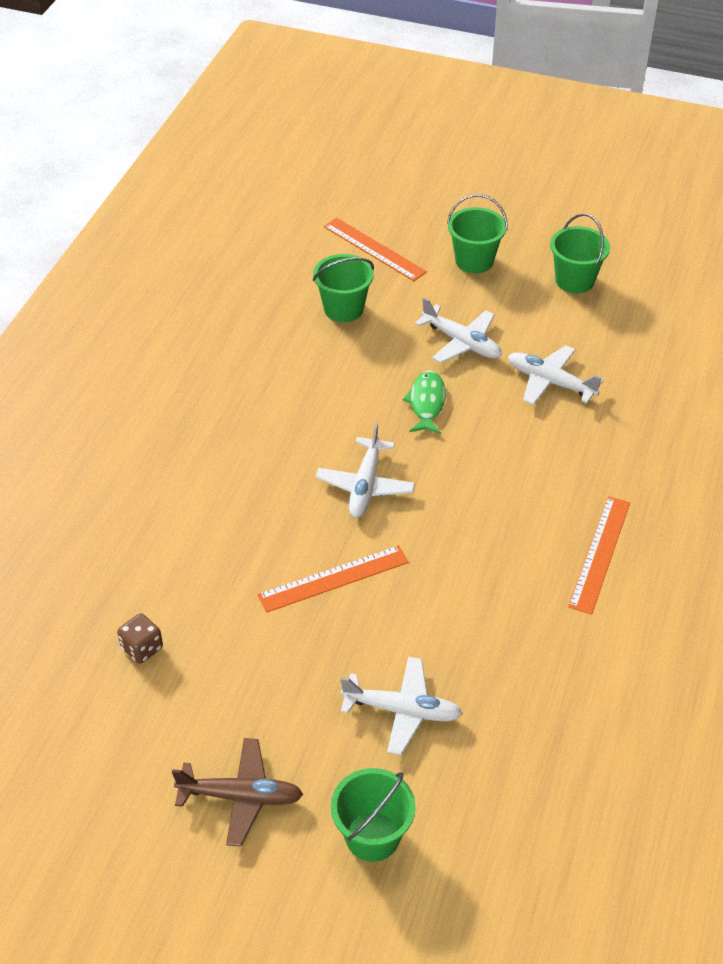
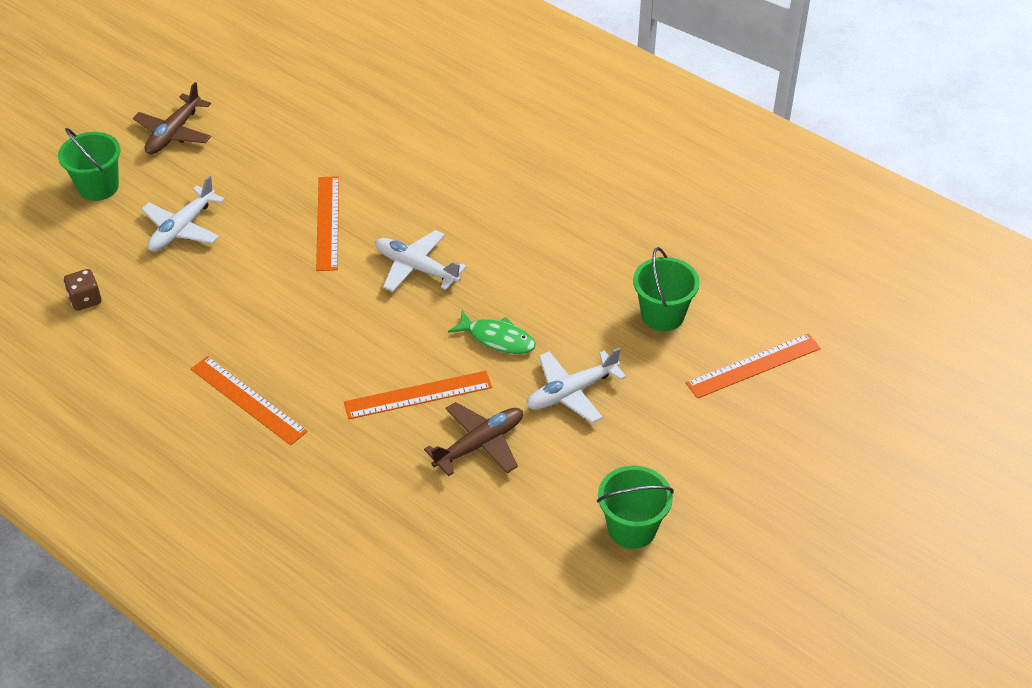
camera: 110 degrees right, 0 degrees up
brown dice [117,613,163,664] -> brown dice moved to [64,269,102,311]
green bucket [447,194,508,273] -> none
white plane [508,345,603,405] -> brown plane [424,402,523,476]
none -> orange ruler [344,371,492,419]

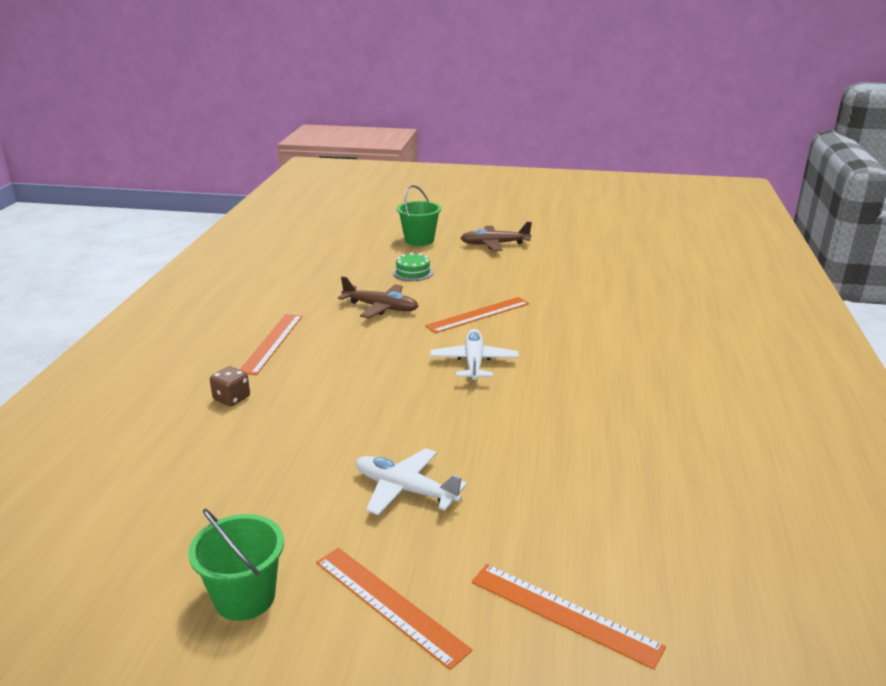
camera: 60 degrees right, 20 degrees down
brown dice [64,269,102,311] -> brown dice moved to [210,366,250,406]
white plane [141,176,225,252] -> green cake [393,252,434,281]
orange ruler [344,371,492,419] -> orange ruler moved to [316,548,472,670]
brown plane [424,402,523,476] -> brown plane moved to [338,276,418,318]
green fish [448,310,536,354] -> none
green bucket [633,247,700,331] -> none

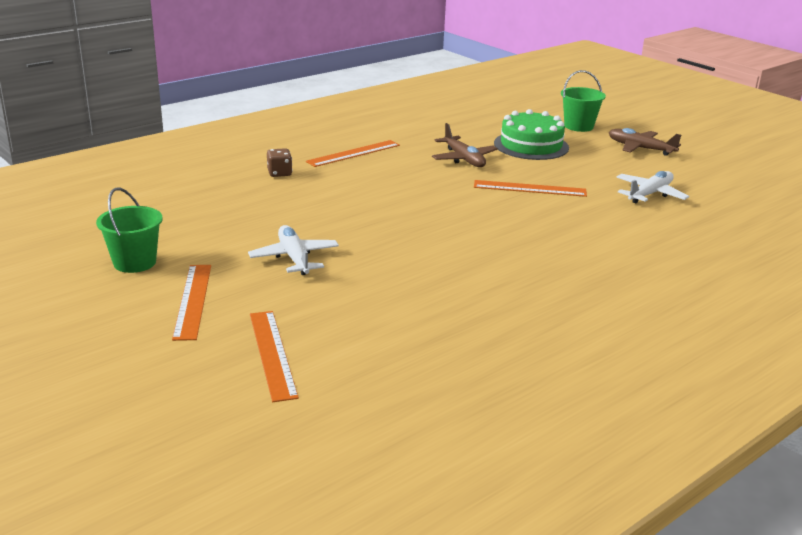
camera: 40 degrees right, 0 degrees up
green cake [393,252,434,281] -> green cake [494,109,569,160], size x1.90
white plane [430,329,519,381] -> white plane moved to [616,171,689,203]

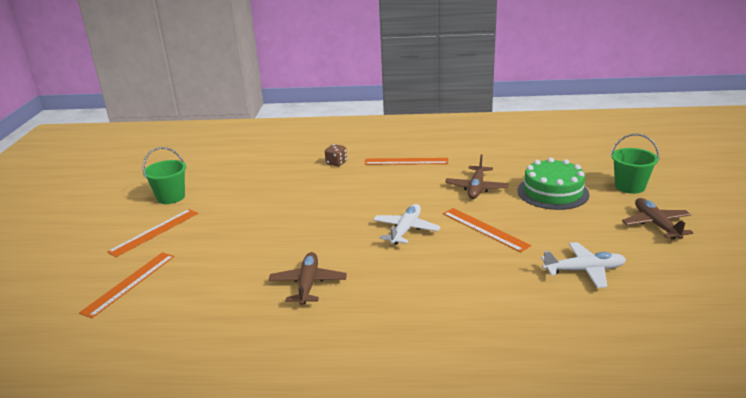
camera: 45 degrees right, 0 degrees up
white plane [248,225,339,275] -> white plane moved to [373,204,441,245]
none -> brown plane [269,252,347,305]

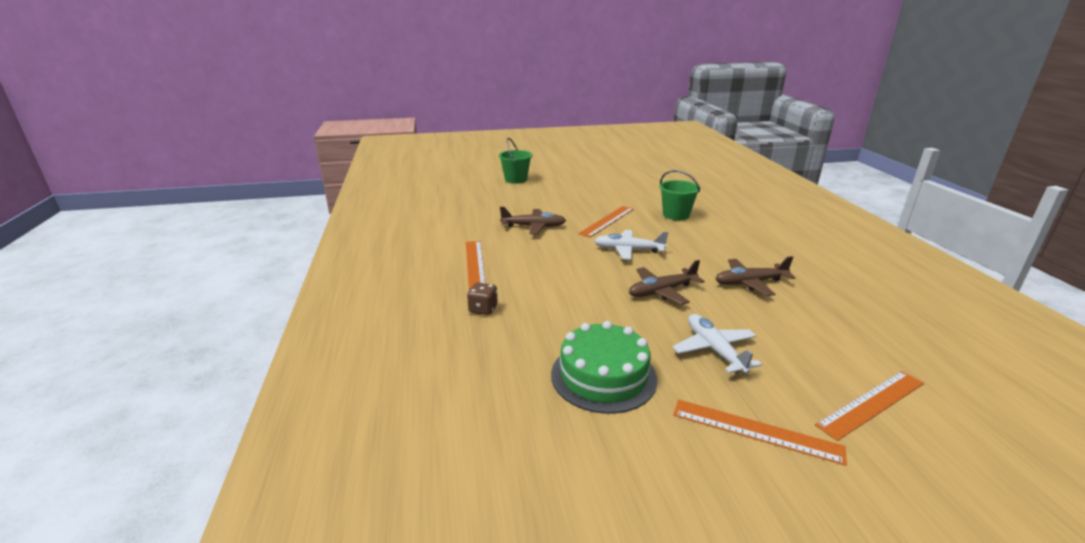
camera: 105 degrees left, 0 degrees up
orange ruler [79,252,175,318] -> orange ruler turned 45 degrees counterclockwise [815,371,924,441]
green bucket [143,147,186,204] -> green bucket moved to [659,170,700,220]
green cake [518,157,589,210] -> green cake moved to [551,321,657,414]
white plane [541,242,626,288] -> white plane moved to [672,314,762,374]
brown plane [622,198,693,239] -> brown plane moved to [629,260,705,305]

